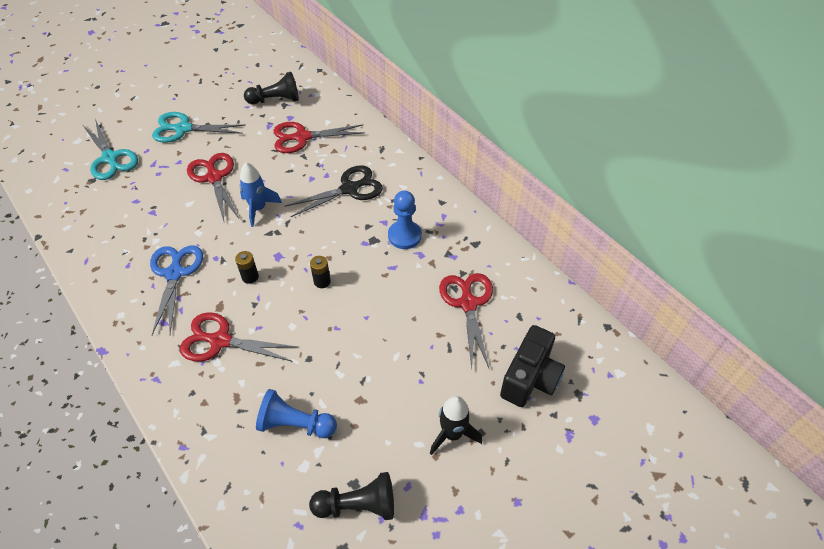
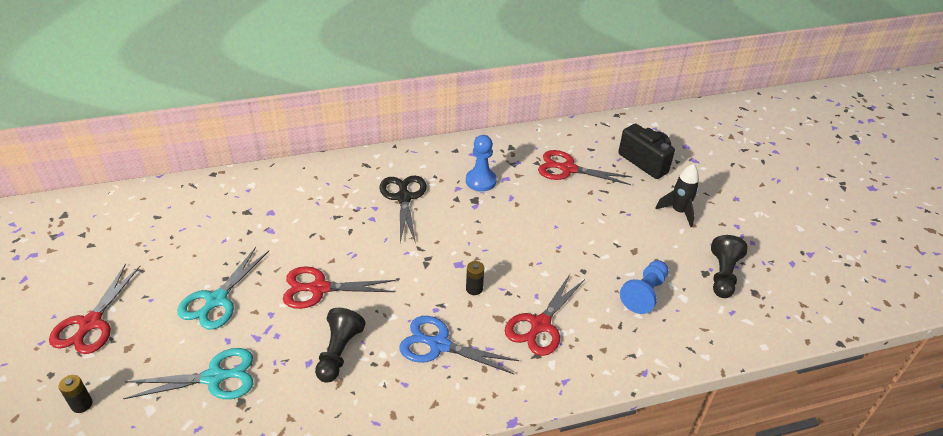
camera: 70 degrees left, 10 degrees down
blue rocket [239,163,282,227] -> none
black pawn [244,72,299,104] -> black pawn moved to [315,308,366,383]
red scissors [273,122,365,153] -> red scissors moved to [49,263,140,354]
black battery [310,256,331,288] -> black battery moved to [59,375,92,413]

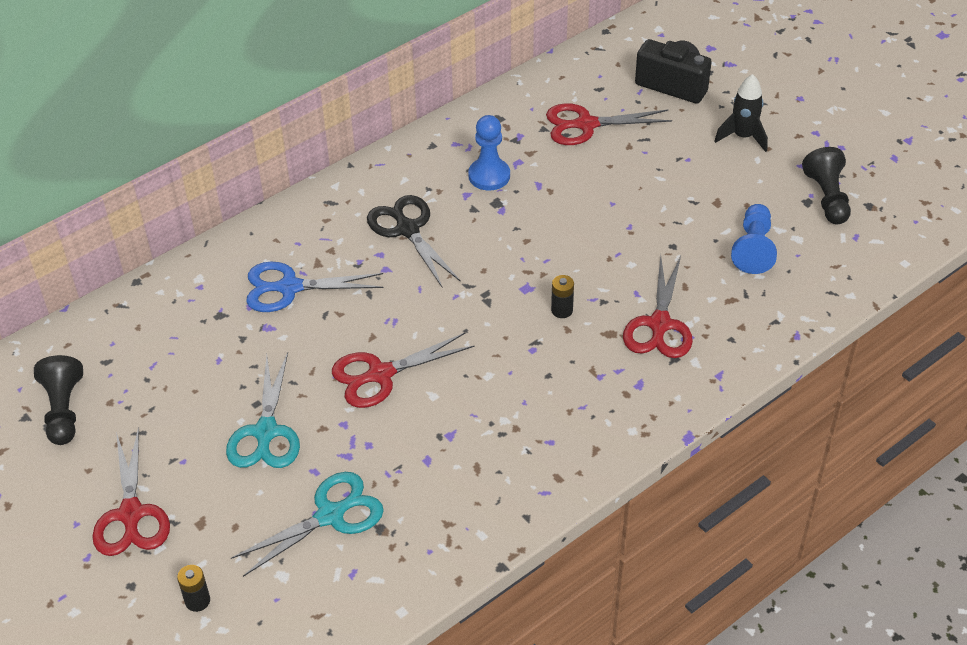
camera: 20 degrees left, 5 degrees up
black pawn [315,308,366,383] -> black pawn moved to [34,355,83,445]
blue scissors [399,316,519,374] -> blue scissors moved to [246,262,383,312]

